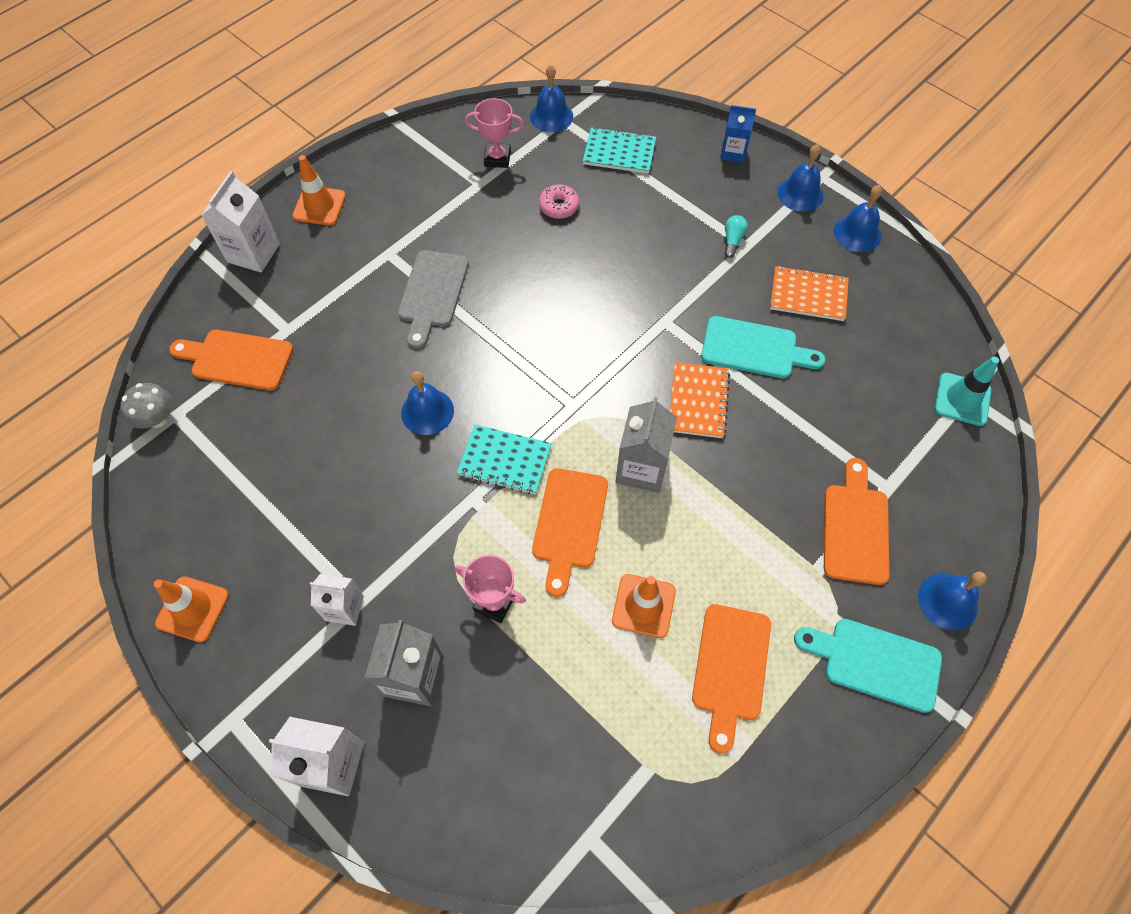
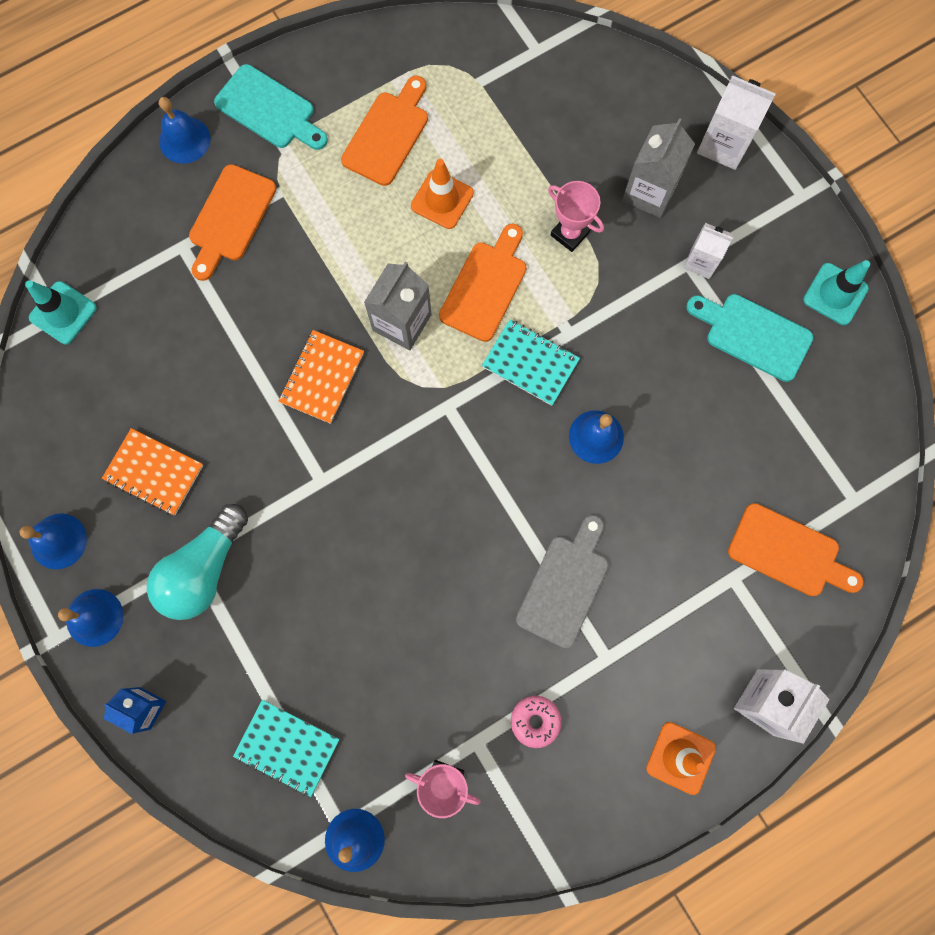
camera: 165 degrees left, 15 degrees up
grey mushroom [120,383,173,429] -> none
orange traffic cone [154,576,229,642] -> turquoise traffic cone [803,260,870,325]
pink donut [539,185,579,219] -> pink donut moved to [511,696,562,748]
turquoise cutting board [701,316,825,378] -> turquoise cutting board moved to [686,294,813,382]
turquoise light bulb [724,215,748,258] -> turquoise light bulb [147,504,248,620], size x2.38

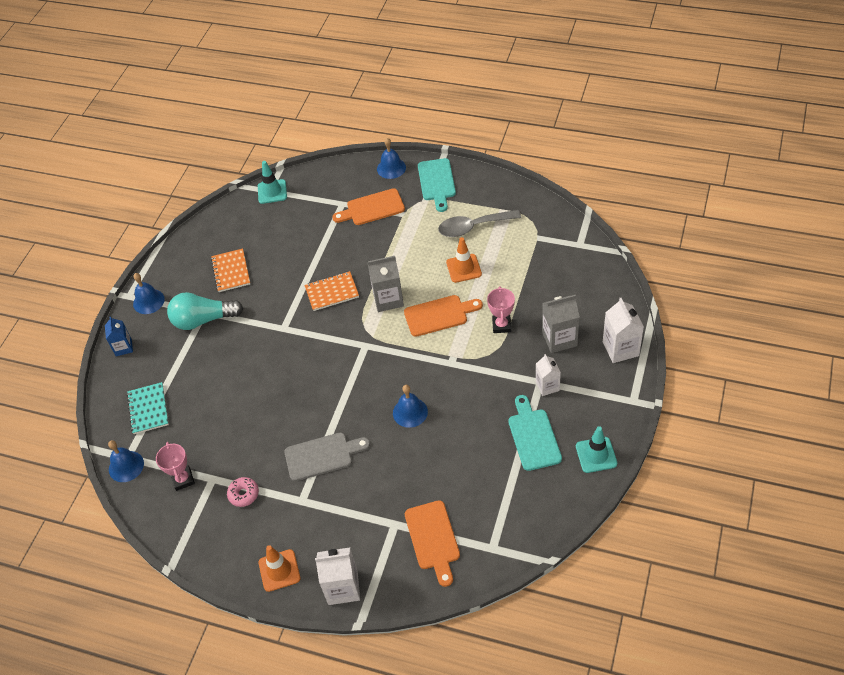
camera: 55 degrees right, 25 degrees down
blue bell [19,513,87,569] -> none
orange cutting board [341,76,428,186] -> grey spoon [438,210,521,237]
turquoise notebook [482,320,580,406] -> none

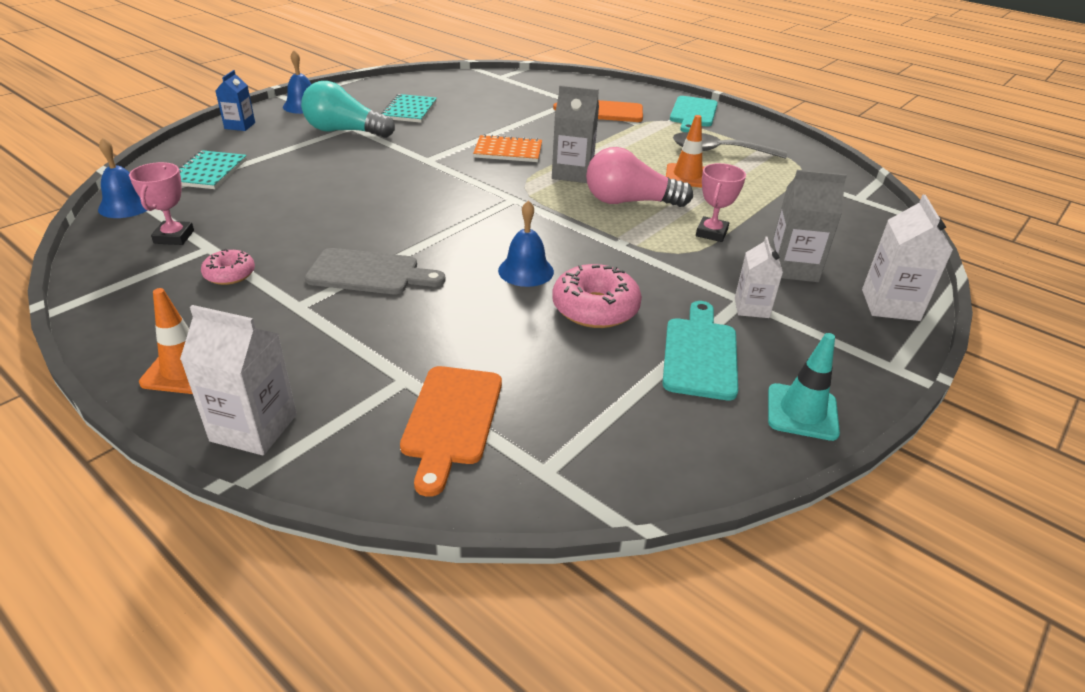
camera: 15 degrees right, 15 degrees down
orange notebook [211,249,250,292] -> turquoise notebook [381,94,437,123]
turquoise traffic cone [258,161,287,204] -> none
blue bell [377,138,406,179] -> none
orange cutting board [404,295,483,337] -> pink light bulb [586,147,693,207]
none -> pink donut [552,264,642,328]

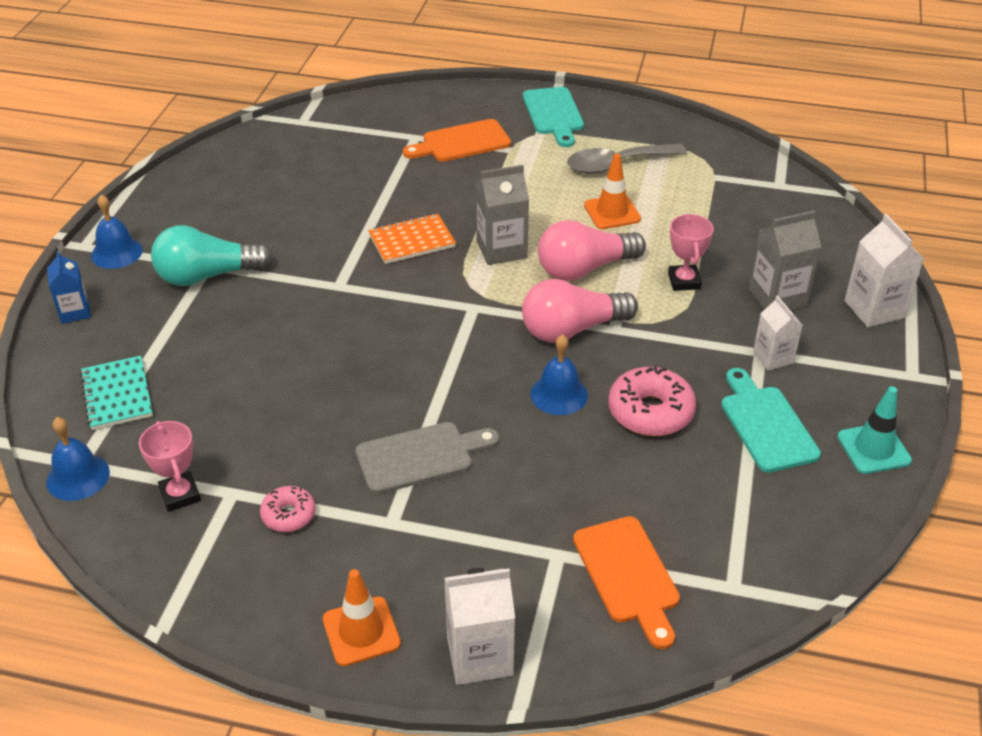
camera: 25 degrees left, 5 degrees up
turquoise notebook [381,94,437,123] -> none
none -> pink light bulb [522,279,638,343]

